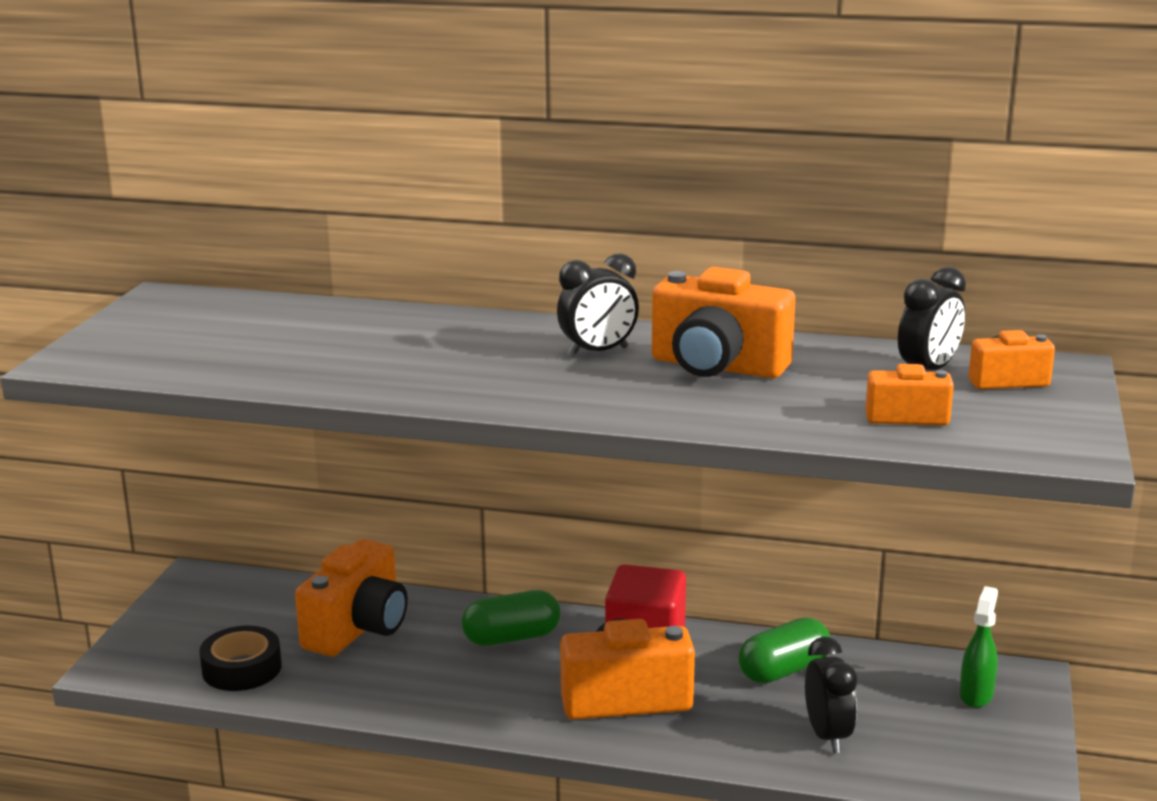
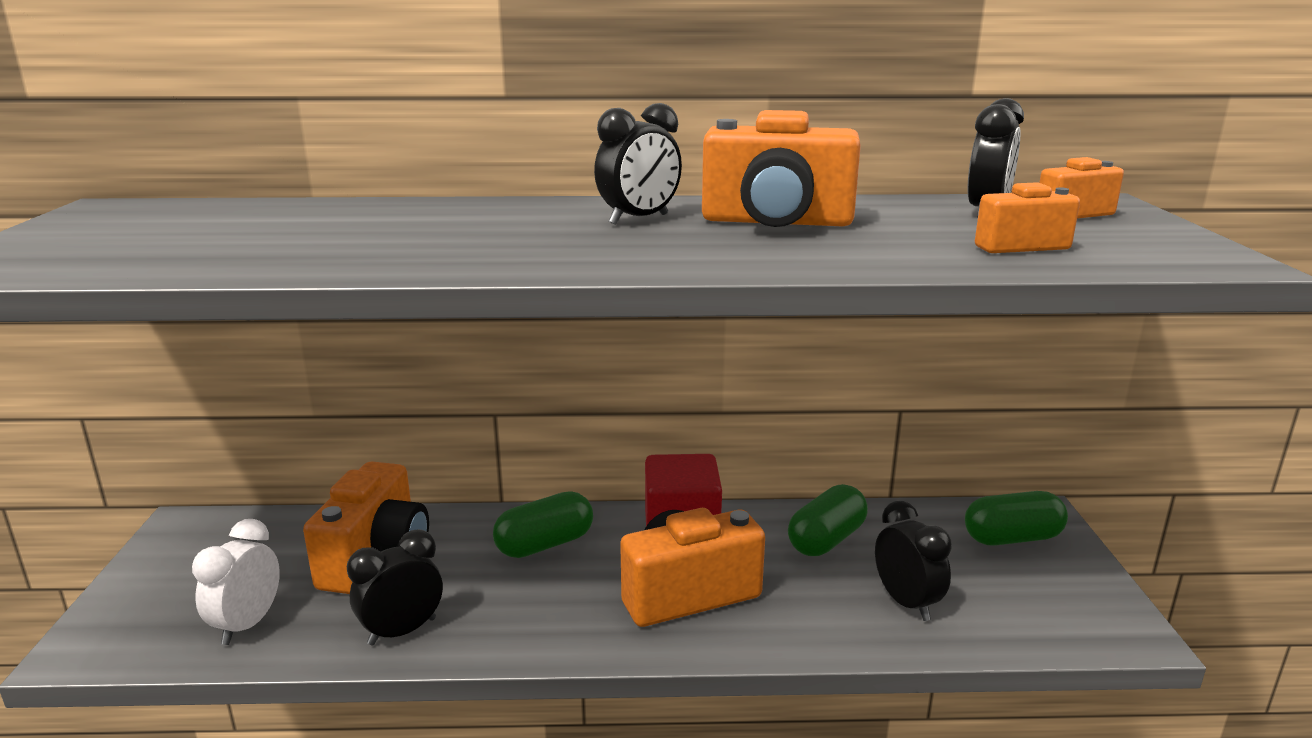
camera: 15 degrees left, 0 degrees up
black tape [200,626,282,691] -> white clock [192,519,280,645]
green spray bottle [959,586,998,708] -> green capsule [965,491,1068,546]
none -> black clock [347,529,443,646]

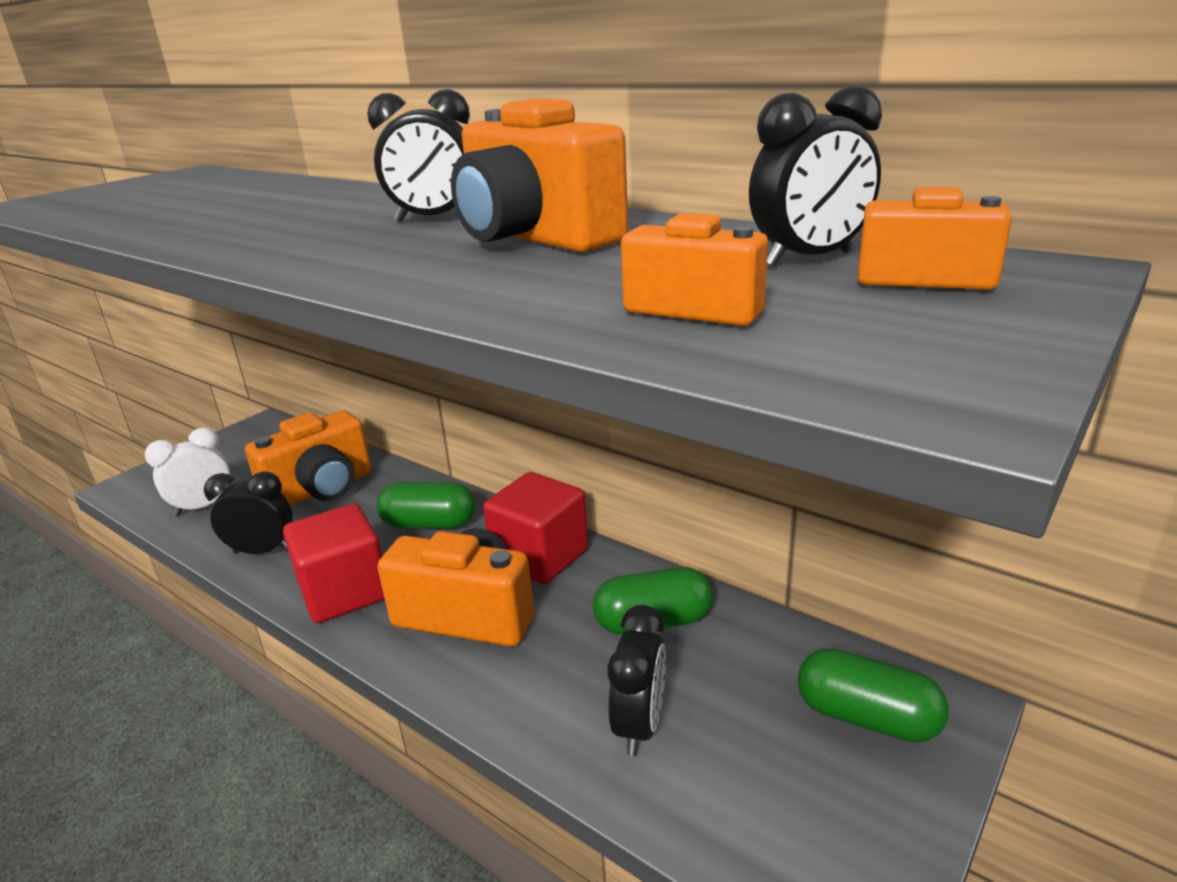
camera: 40 degrees right, 5 degrees up
none -> red cube [283,503,385,623]

